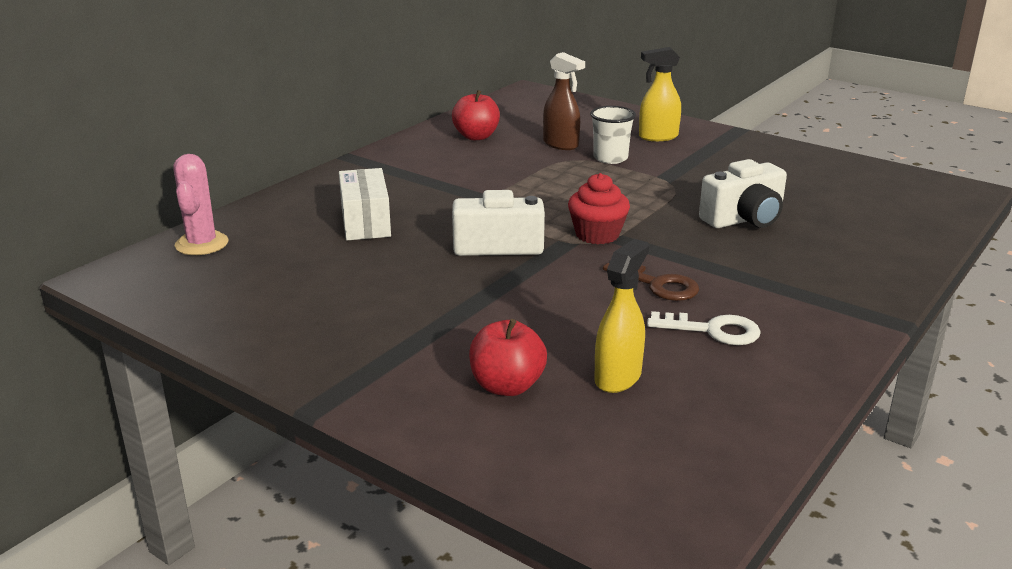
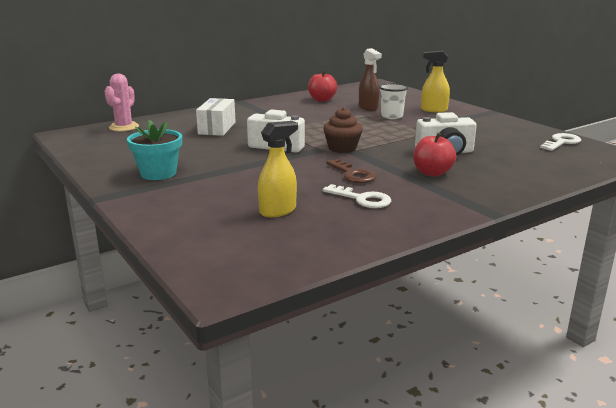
camera: 20 degrees right, 5 degrees down
red apple [469,319,547,396] -> red apple moved to [413,133,456,176]
red cupcake [568,173,630,244] -> brown cupcake [323,107,363,153]
none -> turquoise flower pot [127,120,182,180]
none -> white key [540,133,581,151]

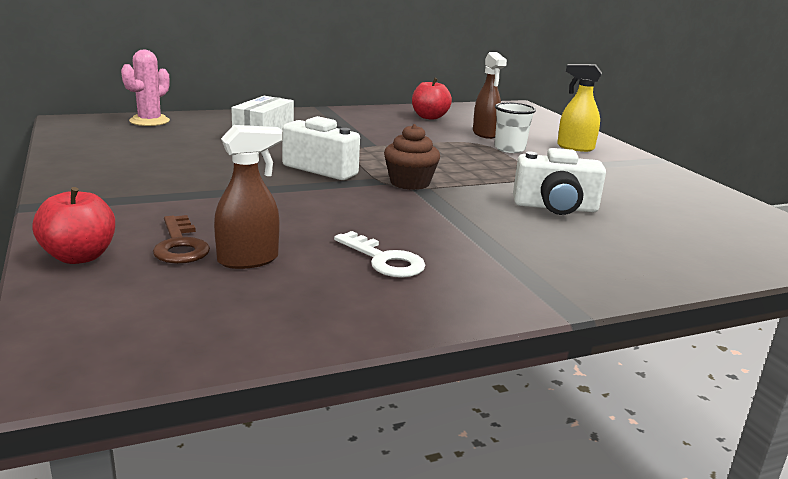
camera: 10 degrees right, 0 degrees up
turquoise flower pot [127,120,182,180] -> none
yellow spray bottle [258,121,298,217] -> brown spray bottle [214,125,283,269]
brown key [326,159,376,183] -> brown key moved to [153,215,210,264]
red apple [413,133,456,176] -> red apple moved to [32,187,115,264]
white key [540,133,581,151] -> none

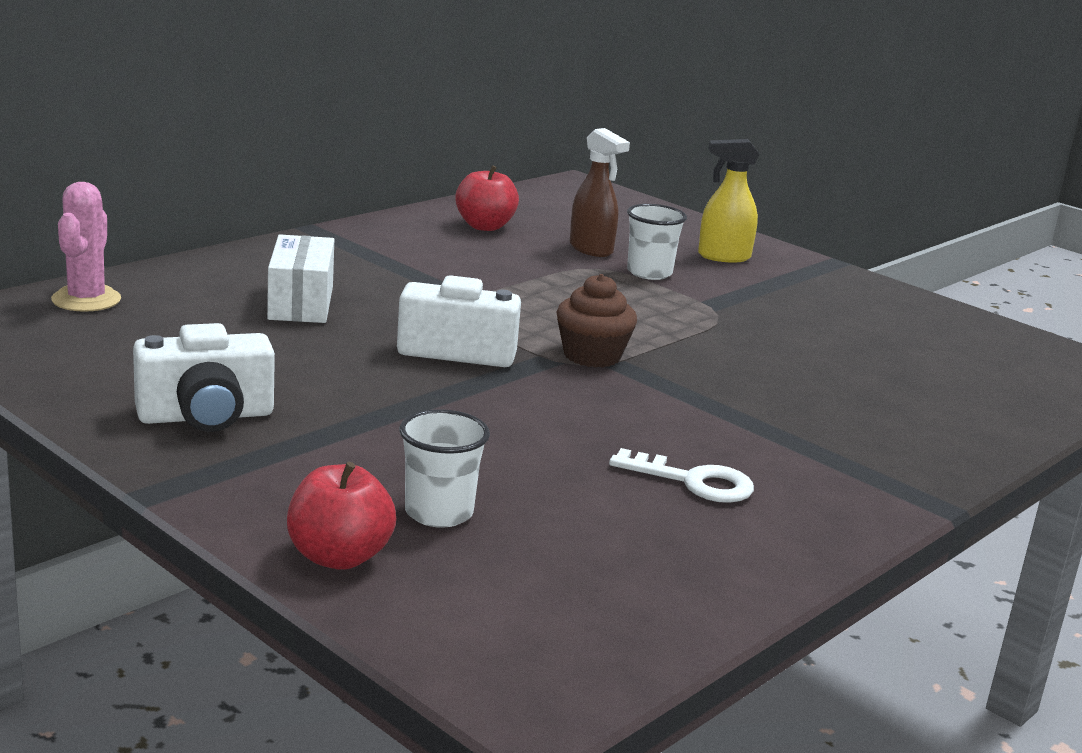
camera: 25 degrees left, 0 degrees up
brown key [153,215,210,264] -> white cup [399,409,490,528]
brown spray bottle [214,125,283,269] -> none
white camera [513,148,606,215] -> white camera moved to [133,323,275,432]

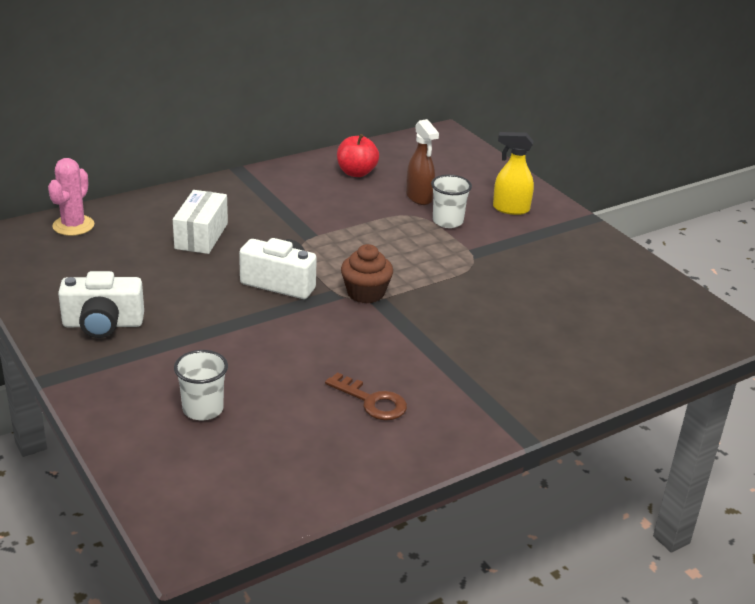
camera: 15 degrees right, 10 degrees up
red apple [287,462,396,570] -> none
white key [609,448,754,503] -> brown key [325,372,407,420]

